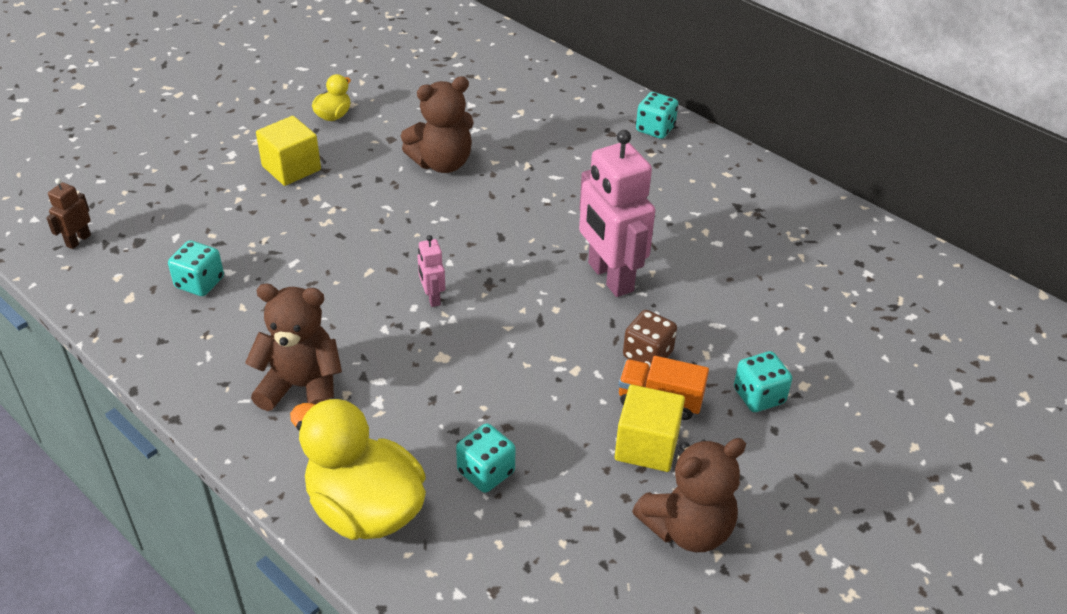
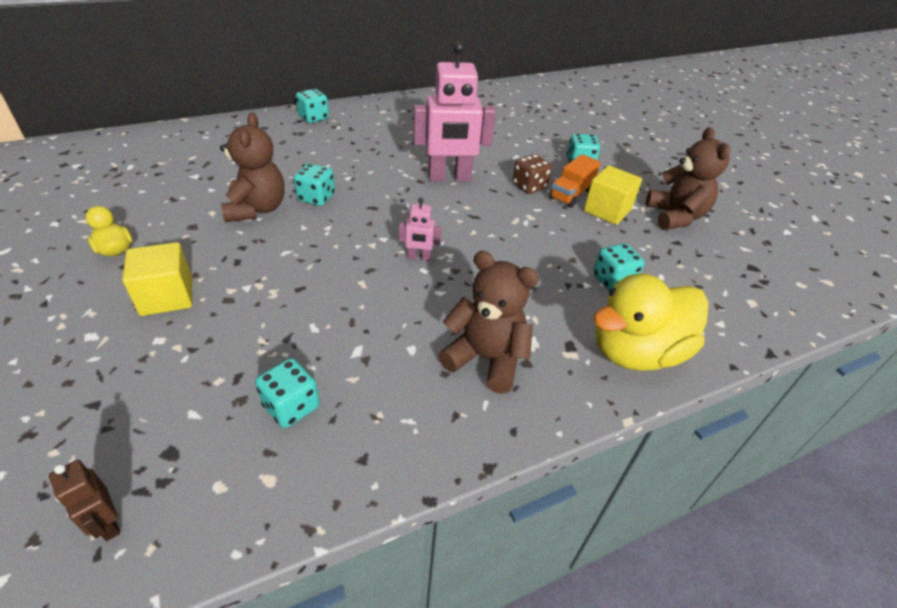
camera: 70 degrees left, 0 degrees up
brown teddy bear [245,284,342,411] -> brown teddy bear turned 90 degrees clockwise [438,251,539,394]
none -> turquoise dice [294,163,335,206]

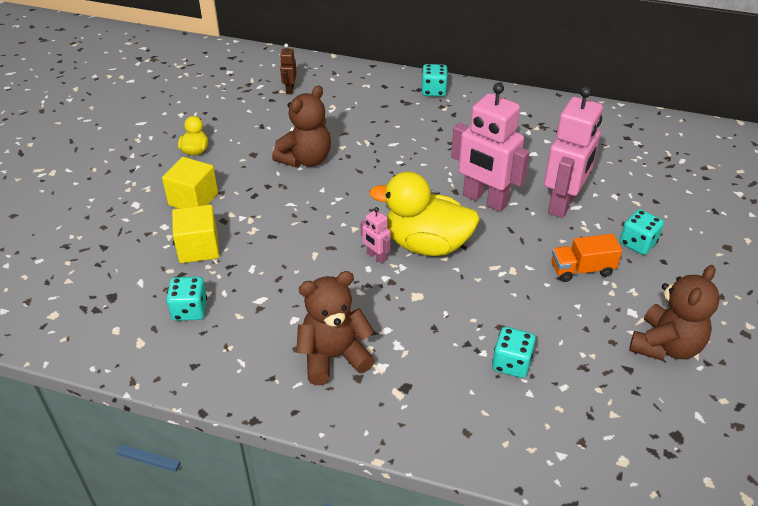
camera: 45 degrees right, 0 degrees up
brown robot [49,460,120,541] -> brown robot moved to [280,44,297,94]
turquoise dice [294,163,335,206] -> none
brown teddy bear [438,251,539,394] -> brown teddy bear turned 90 degrees counterclockwise [296,271,375,385]
brown dice [513,154,552,194] -> none
yellow cube [584,165,642,225] -> yellow cube moved to [172,205,219,263]
yellow duck [593,274,708,371] -> yellow duck moved to [369,172,480,256]
none -> pink robot [544,86,603,218]

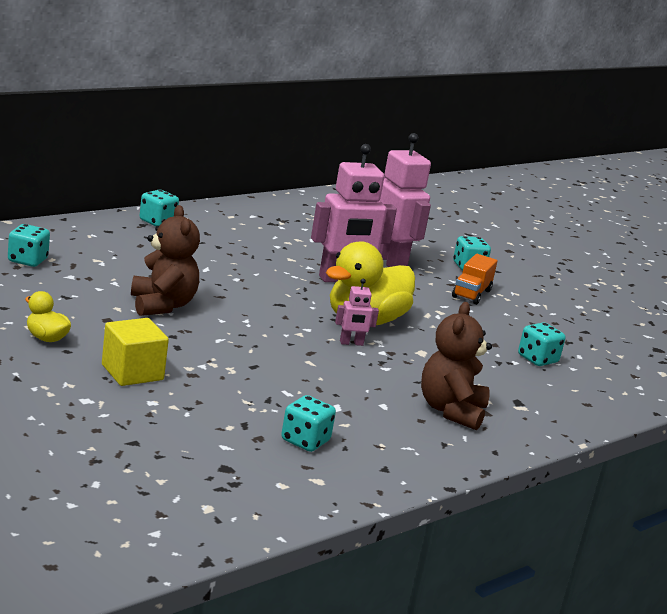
camera: 60 degrees left, 20 degrees down
yellow cube [172,205,219,263] -> none
brown robot [280,44,297,94] -> turquoise dice [8,224,50,267]
brown teddy bear [629,265,720,361] -> none

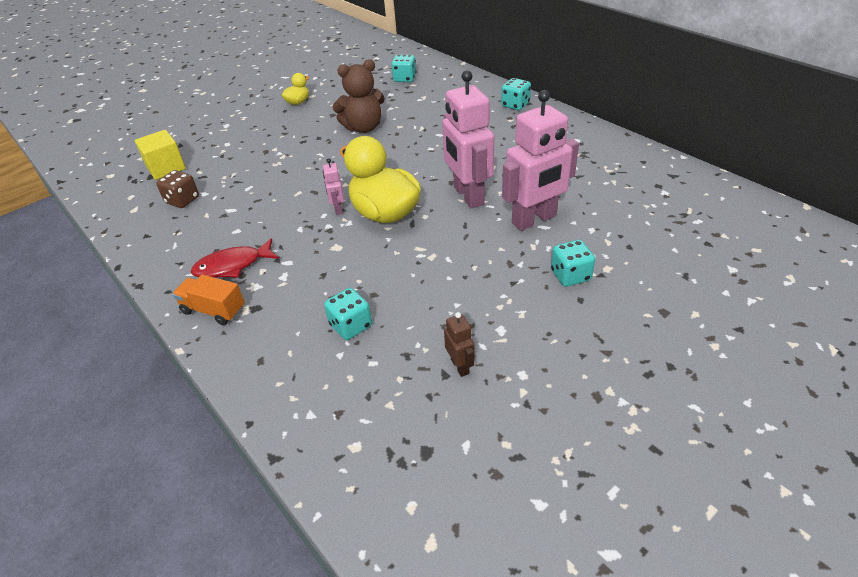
camera: 95 degrees right, 20 degrees up
yellow cube [102,318,169,386] -> yellow cube moved to [135,130,186,180]
turquoise dice [281,395,336,452] -> brown dice [156,170,199,208]
brown teddy bear [421,302,492,430] -> red fish [191,238,279,278]
orange truck [452,254,498,305] -> orange truck moved to [172,274,245,325]
none -> brown robot [444,312,474,377]

